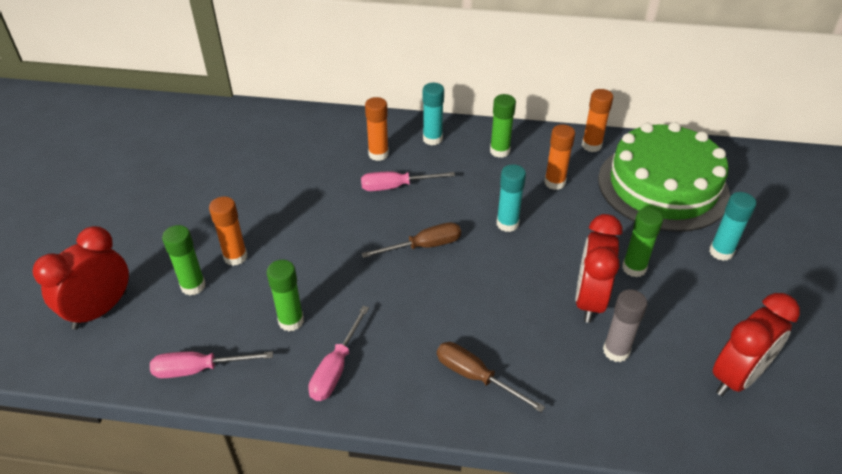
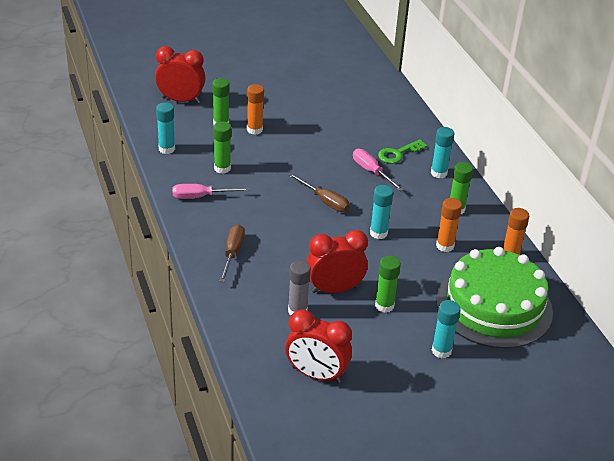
camera: 60 degrees right, 5 degrees down
pink screwdriver [150,351,273,378] -> turquoise glue stick [156,102,175,154]
orange glue stick [365,97,389,161] -> green key [378,139,427,164]

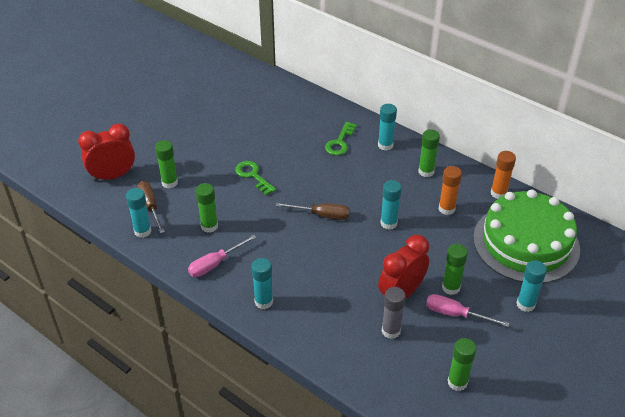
camera: 30 degrees left, 5 degrees up
brown screwdriver [219,225,245,282] -> brown screwdriver moved to [137,181,165,233]
orange glue stick [247,84,264,135] -> none
red clock [285,309,352,383] -> green glue stick [447,338,477,391]
pink screwdriver [353,149,404,191] -> pink screwdriver moved to [426,294,509,327]
none -> green key [235,161,276,195]
none -> turquoise glue stick [251,258,273,309]

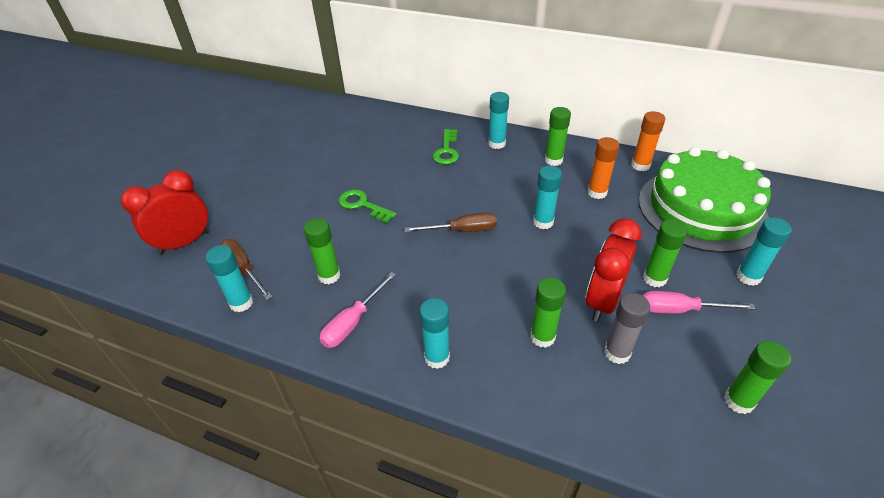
camera: 15 degrees left, 0 degrees up
green glue stick [155,140,178,189] -> green glue stick moved to [530,277,566,348]

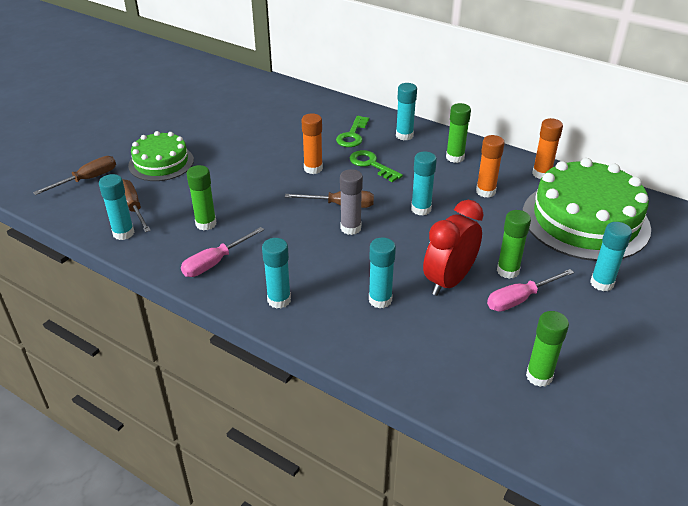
camera: 10 degrees right, 5 degrees down
red clock [121,170,209,255] -> brown screwdriver [33,156,116,195]
green key [338,189,396,223] -> green key moved to [350,150,403,182]
green glue stick [530,277,566,348] -> turquoise glue stick [369,237,396,308]
grey glue stick [604,293,650,364] -> grey glue stick moved to [340,169,363,235]
pink screwdriver [642,291,756,313] -> pink screwdriver turned 45 degrees counterclockwise [487,269,574,312]
none -> green cake [128,131,194,181]
none -> orange glue stick [302,114,323,174]

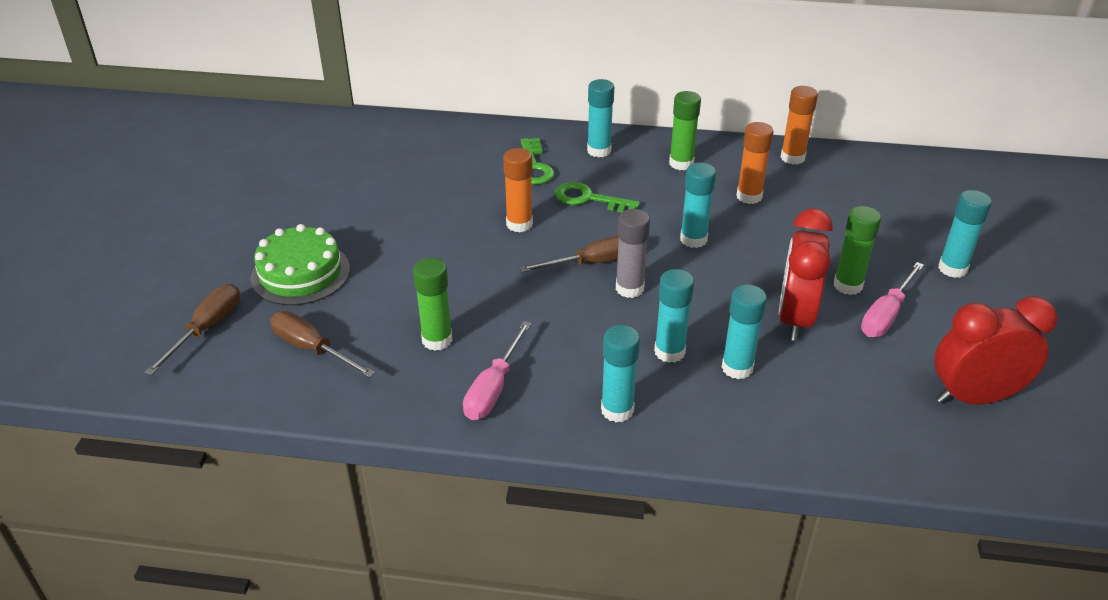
camera: 25 degrees left, 0 degrees up
turquoise glue stick [99,174,134,240] -> turquoise glue stick moved to [654,269,694,363]
green cake [522,158,651,261] -> none
green glue stick [526,311,569,387] -> red clock [934,296,1058,405]

